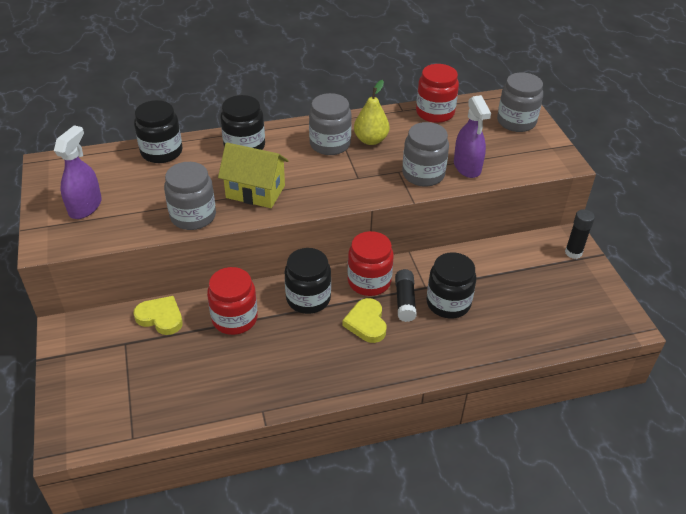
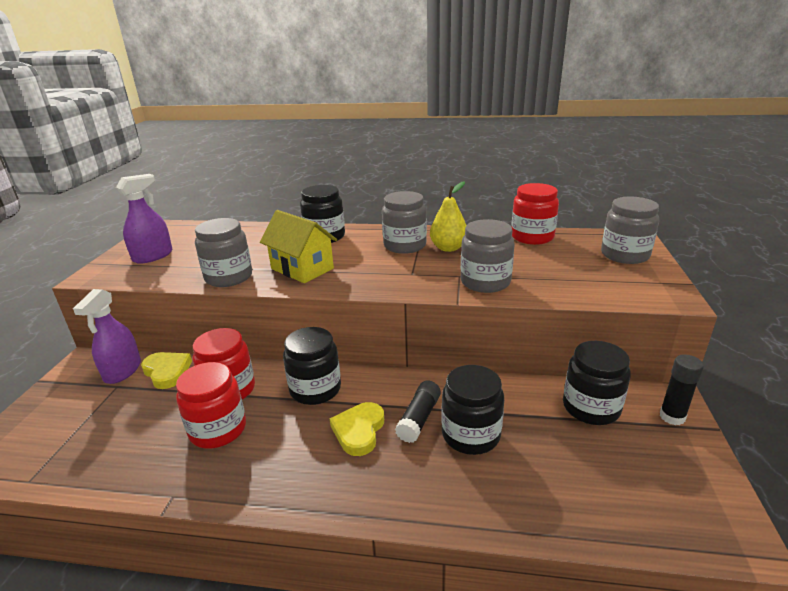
camera: 25 degrees right, 15 degrees down
black jar [134,100,183,163] -> black jar moved to [563,341,631,425]
red jar [347,231,394,296] -> red jar moved to [176,362,246,449]
purple spray bottle [454,95,491,178] -> purple spray bottle moved to [73,289,141,384]

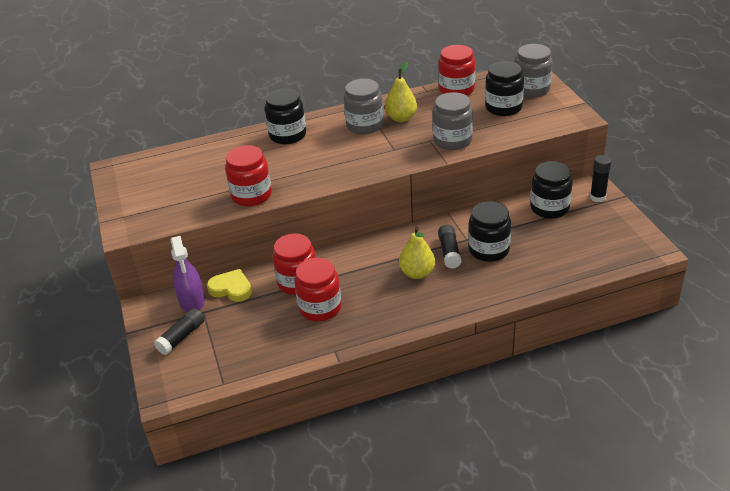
camera: 25 degrees left, 10 degrees up
purple spray bottle [116,174,172,264] -> none
grey jar [195,218,252,287] -> red jar [225,145,272,206]
yellow house [260,210,337,283] -> none
black jar [283,327,341,405] -> black jar moved to [485,61,524,116]
yellow heart [330,402,384,456] -> yellow pear [399,227,435,279]
none -> black glue stick [154,308,204,355]

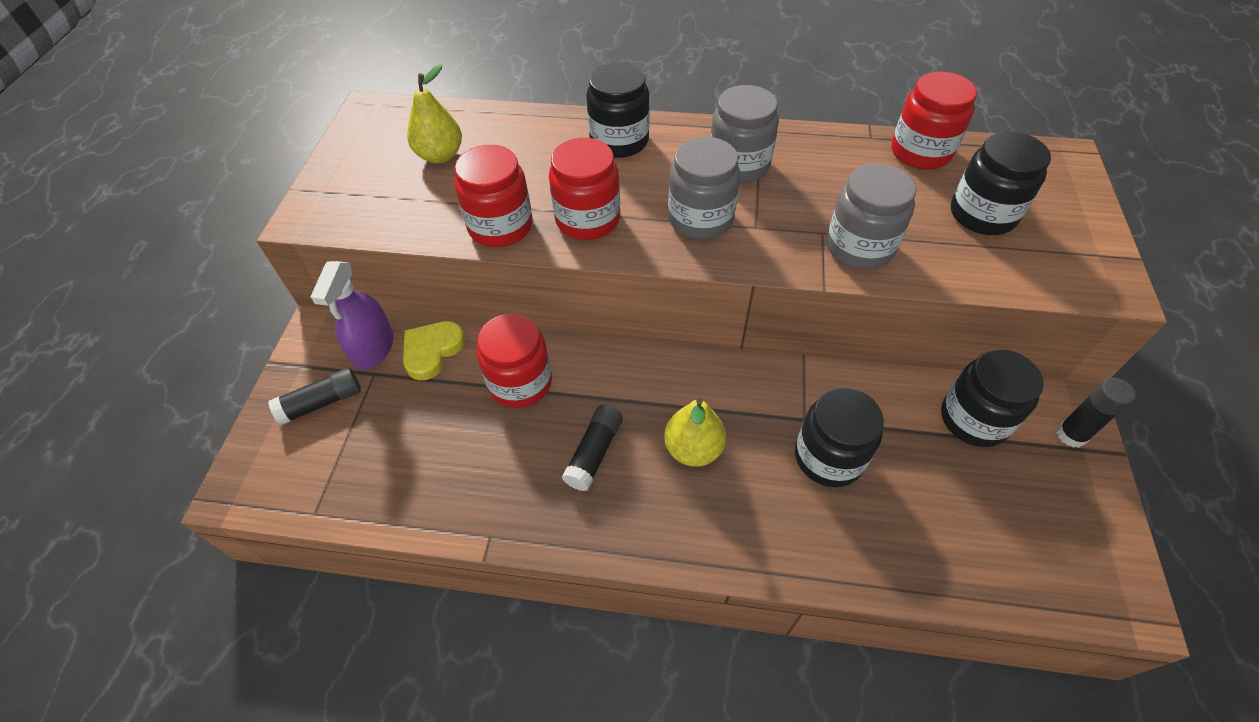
camera: 25 degrees right, 15 degrees up
yellow heart [207,269,252,302] -> yellow heart turned 105 degrees counterclockwise [403,321,465,380]
red jar [294,258,341,321] -> red jar moved to [549,138,620,240]
yellow pear [385,62,417,122] -> yellow pear moved to [407,64,462,163]
black glue stick [438,224,462,269] -> black glue stick moved to [562,405,623,491]
grey jar [515,44,552,98] -> grey jar moved to [668,137,740,240]

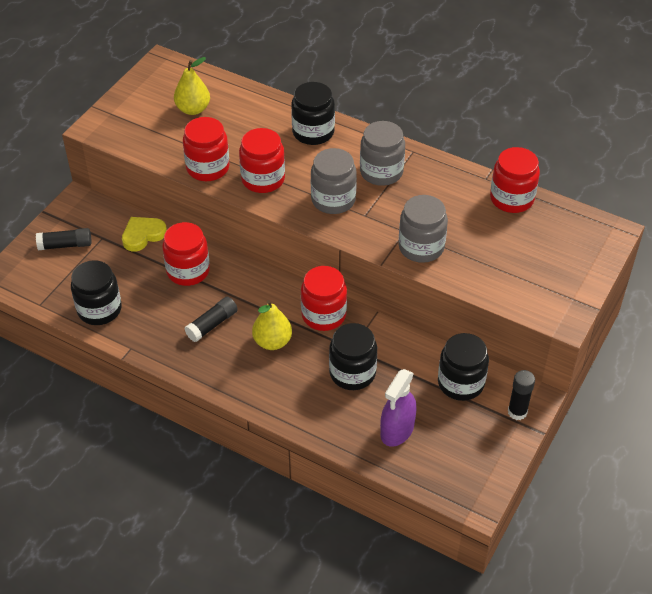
camera: 20 degrees right, 5 degrees down
purple spray bottle [311,261,393,370] -> purple spray bottle moved to [380,369,417,447]
black jar [951,131,1051,235] -> black jar moved to [71,260,122,325]
none -> red jar [301,266,347,331]

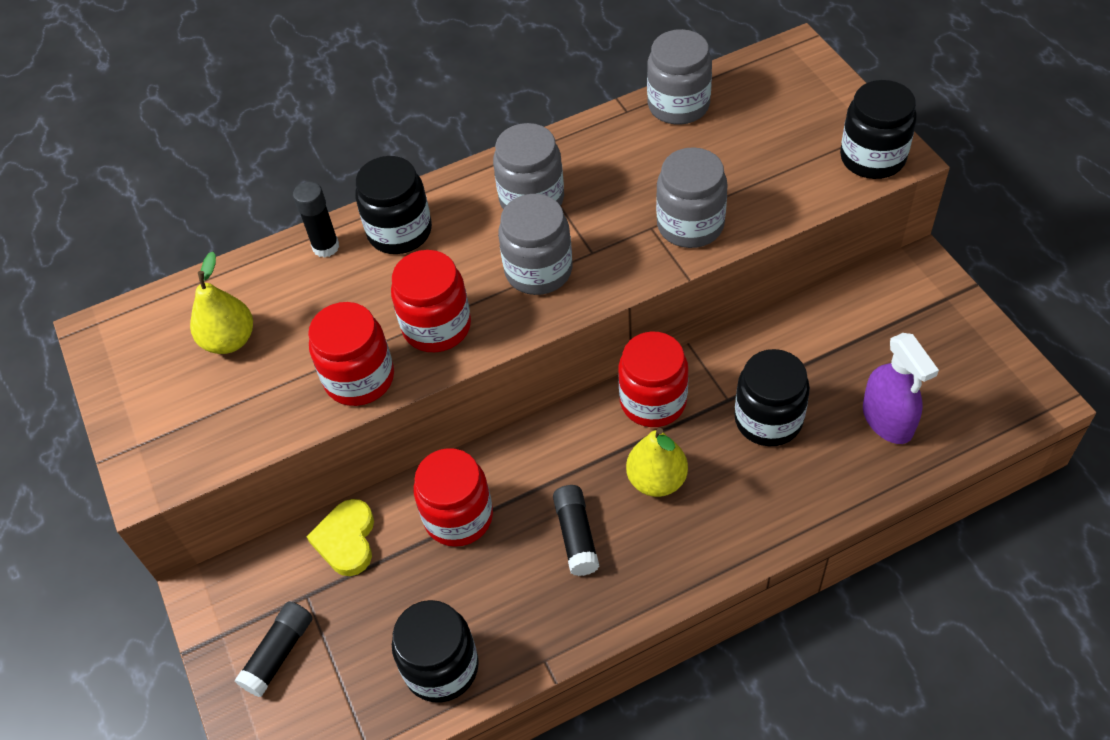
camera: 50 degrees left, 5 degrees up
black jar [438,333,489,401] -> black jar moved to [840,80,917,179]
red jar [490,147,540,213] -> grey jar [647,29,712,125]
black glue stick [508,370,535,420] -> black glue stick moved to [293,182,339,258]

